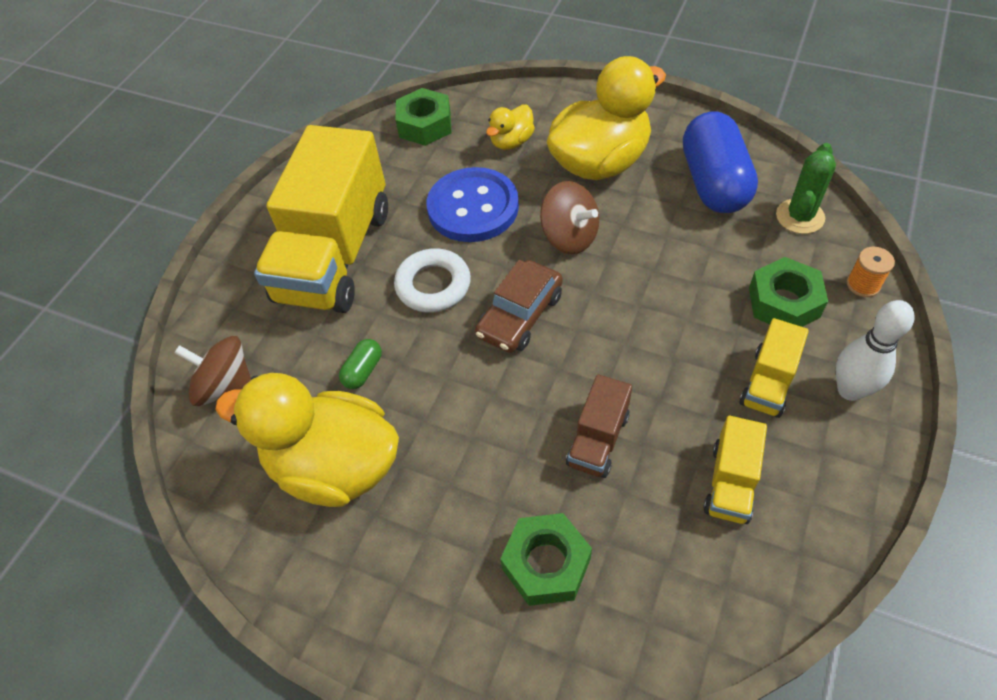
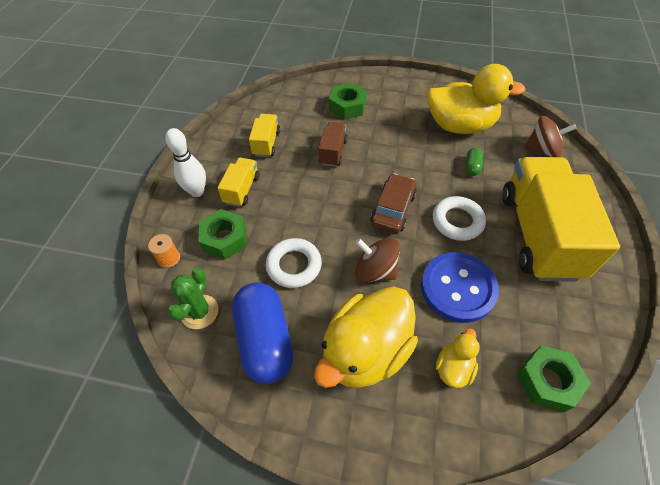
camera: 165 degrees right, 0 degrees up
none -> white ring [266,238,322,288]

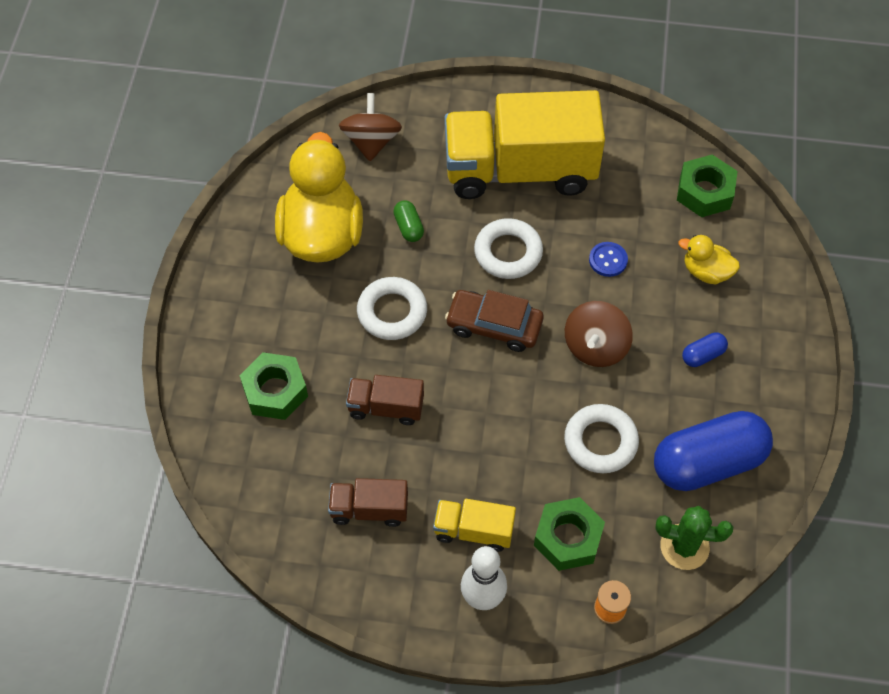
camera: 95 degrees left, 5 degrees up
yellow truck [249,114,280,157] -> brown truck [328,478,408,527]
yellow duck [314,286,418,388] -> blue capsule [682,332,728,367]
blue button [421,252,499,323] -> blue button [589,242,628,277], size x0.43
green capsule [465,148,483,176] -> green capsule turned 60 degrees clockwise [393,200,424,242]
none -> white ring [357,277,427,340]

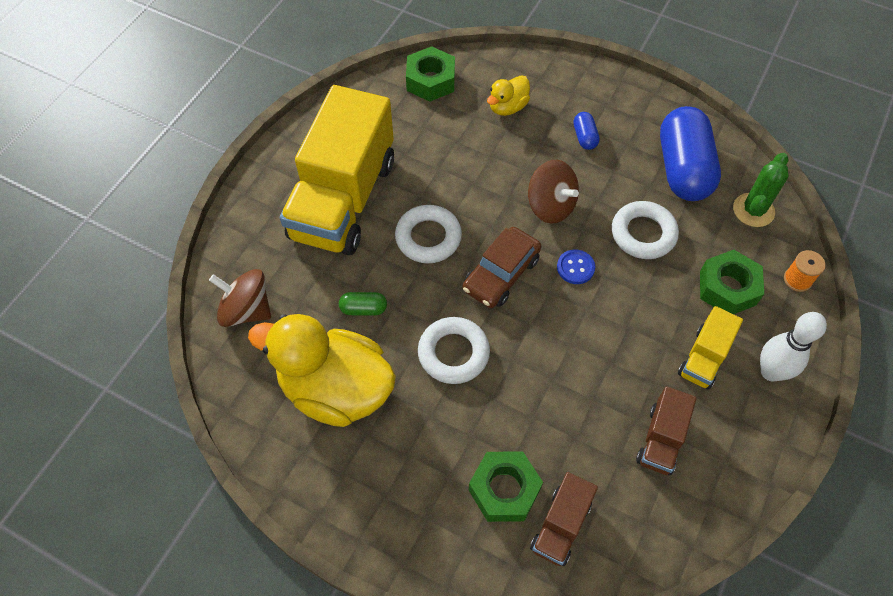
camera: 70 degrees left, 0 degrees up
brown truck [346,375,424,425] -> brown truck moved to [530,472,598,566]
blue button [589,242,628,277] -> blue button moved to [557,249,595,284]

